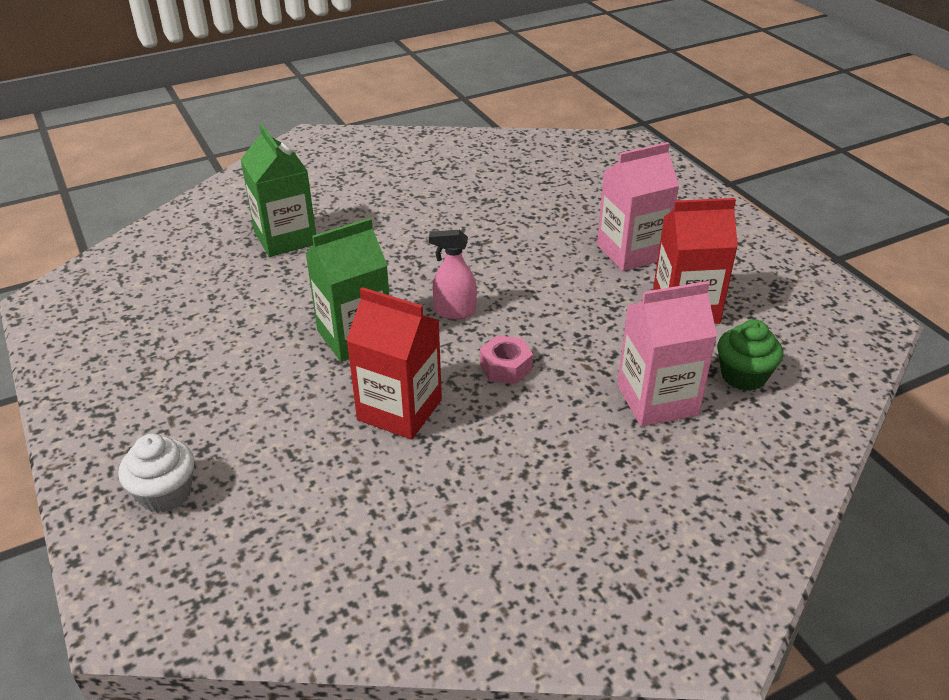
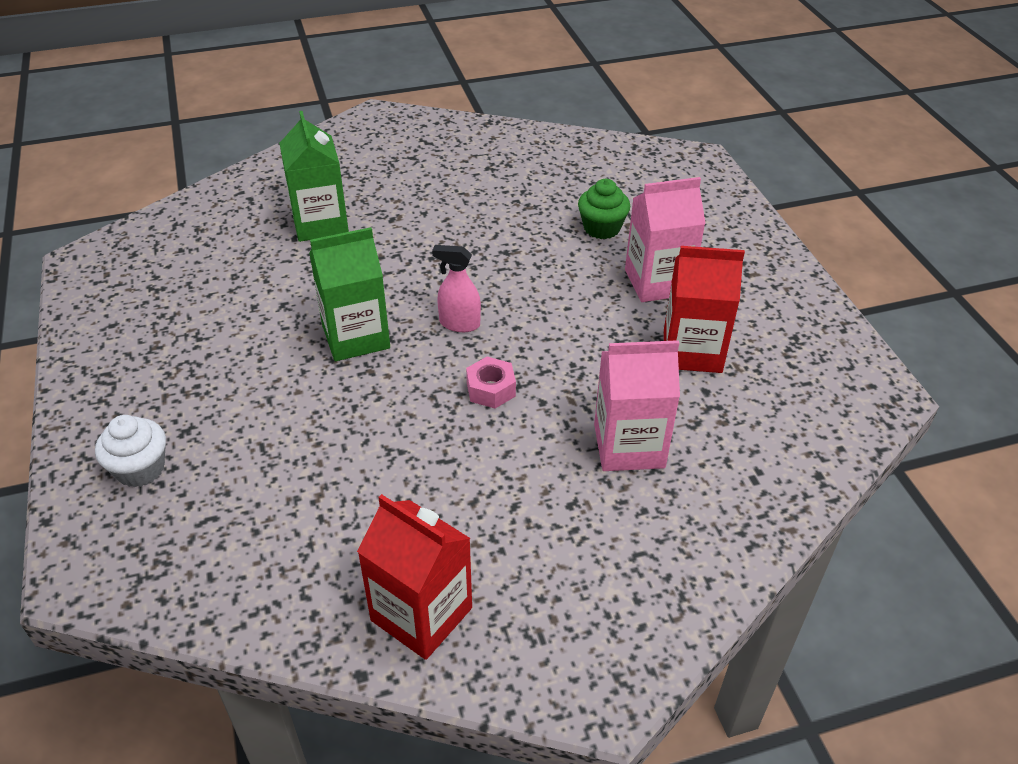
camera: 10 degrees right, 5 degrees up
red carton [346,287,442,440] -> red carton moved to [357,494,472,660]
green cupcake [718,319,783,391] -> green cupcake moved to [578,179,630,239]

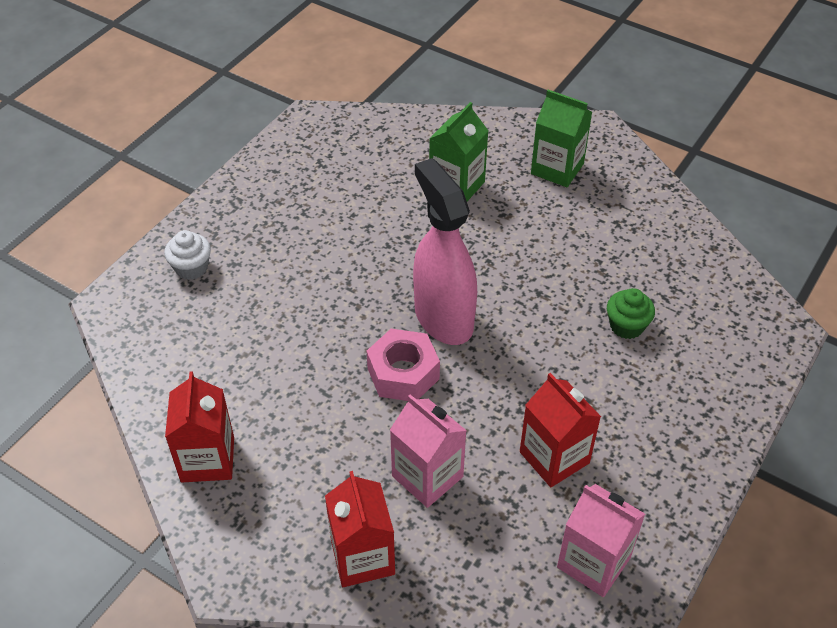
camera: 50 degrees right, 5 degrees up
green carton [309,227,390,361] -> green carton moved to [531,90,592,187]
pink spray bottle [432,245,481,332] -> pink spray bottle [413,158,477,345], size x2.34
pink nut [466,357,516,408] -> pink nut [367,329,440,401], size x1.74
pink carton [625,177,706,302] -> pink carton moved to [557,484,645,597]
none -> red carton [325,471,395,587]

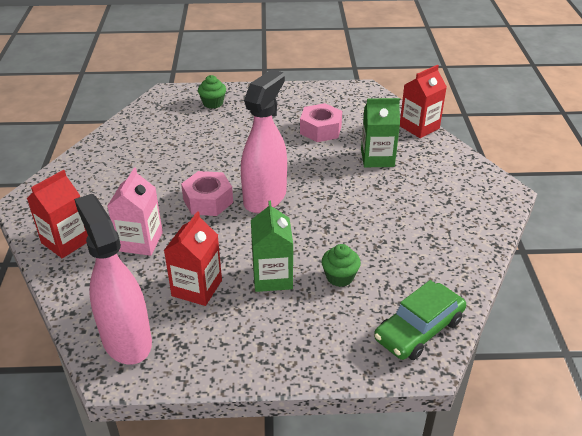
camera: 55 degrees right, 10 degrees down
white cupcake [164,230,211,280] -> green cupcake [198,75,226,109]
red carton [165,371,234,482] -> red carton moved to [400,65,447,138]
green carton [531,90,592,187] -> green carton moved to [251,201,293,292]
pink carton [557,484,645,597] -> pink spray bottle [74,194,152,365]
none -> pink nut [300,103,342,142]
none -> green car [374,280,466,360]

